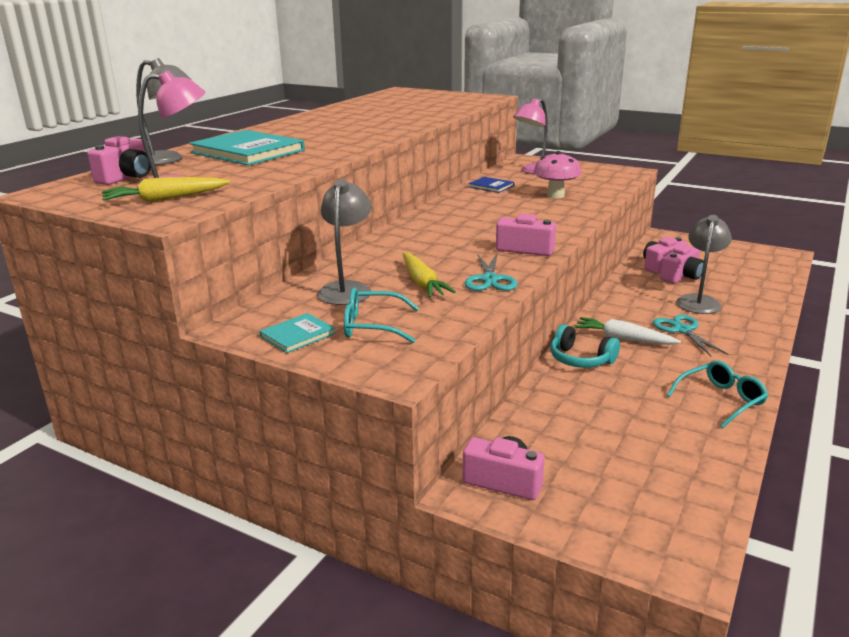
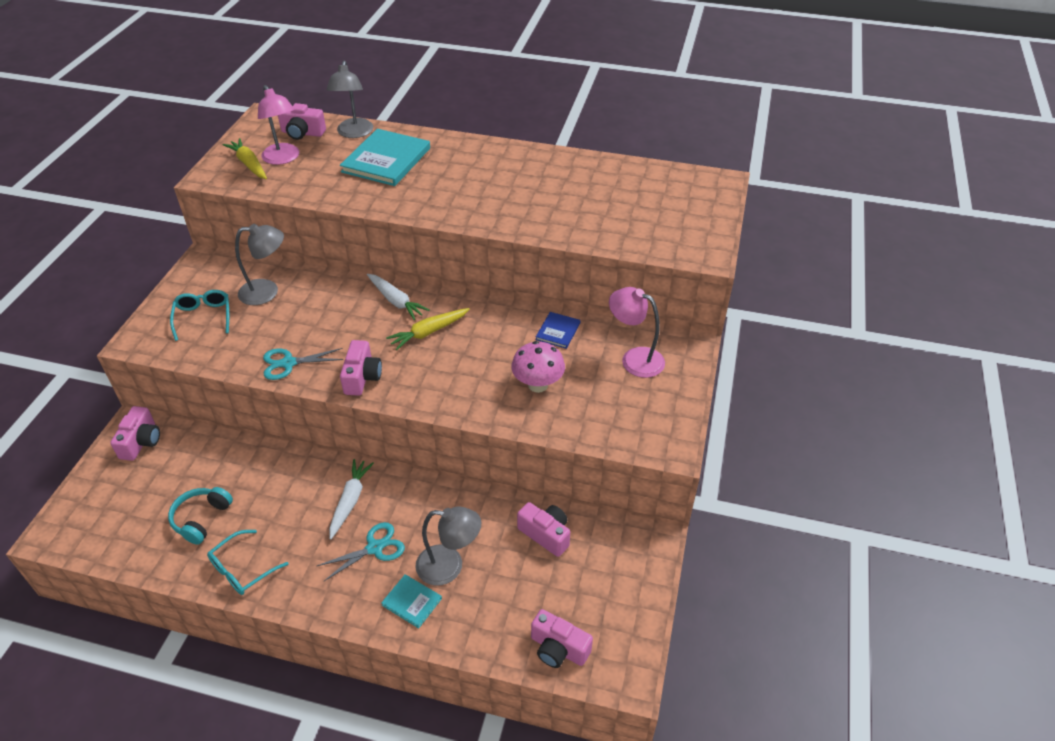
camera: 75 degrees right, 20 degrees up
turquoise book [259,313,336,353] -> turquoise book moved to [381,574,442,628]
yellow carrot [403,253,456,297] -> yellow carrot moved to [386,308,470,350]
turquoise headphones [550,324,620,368] -> turquoise headphones moved to [168,487,233,545]
pink camera [660,245,704,283] -> pink camera moved to [531,609,593,668]
turquoise glasses [667,360,768,428] -> turquoise glasses turned 90 degrees clockwise [207,530,289,595]
none -> white carrot [367,274,430,320]

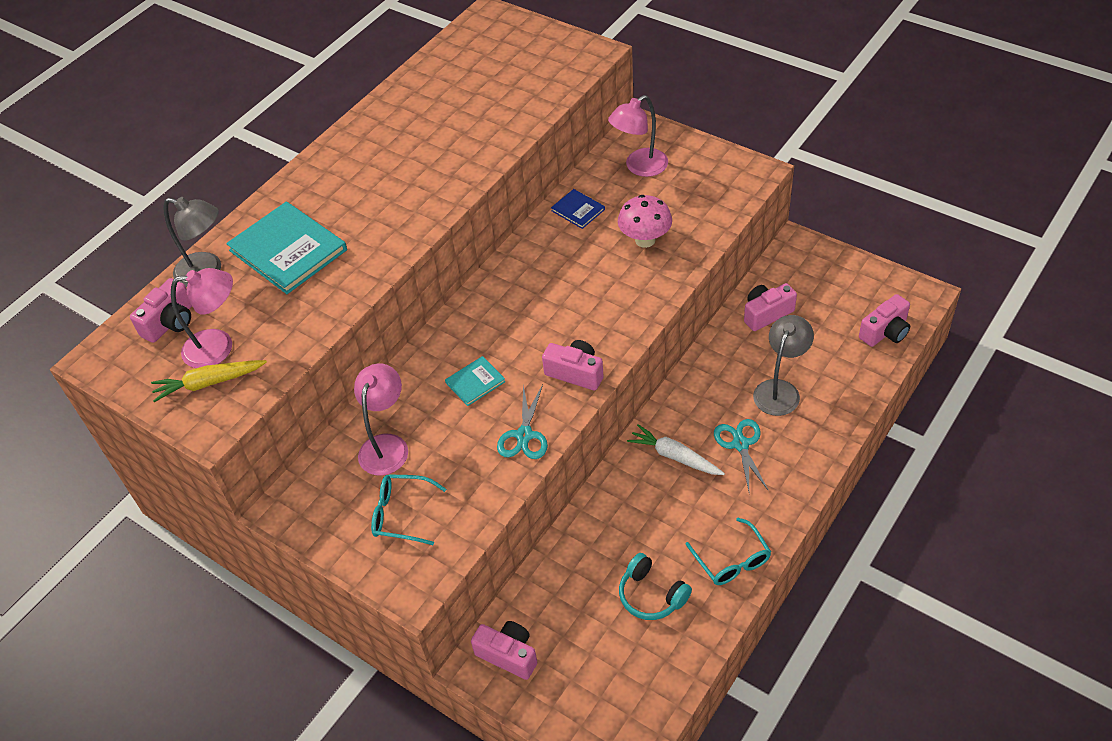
camera: 65 degrees left, 5 degrees up
grey lamp [235,224,284,305] -> pink lamp [354,363,408,476]
white carrot [367,274,430,320] -> none
turquoise book [381,574,442,628] -> turquoise book moved to [445,356,506,406]
yellow carrot [386,308,470,350] -> none

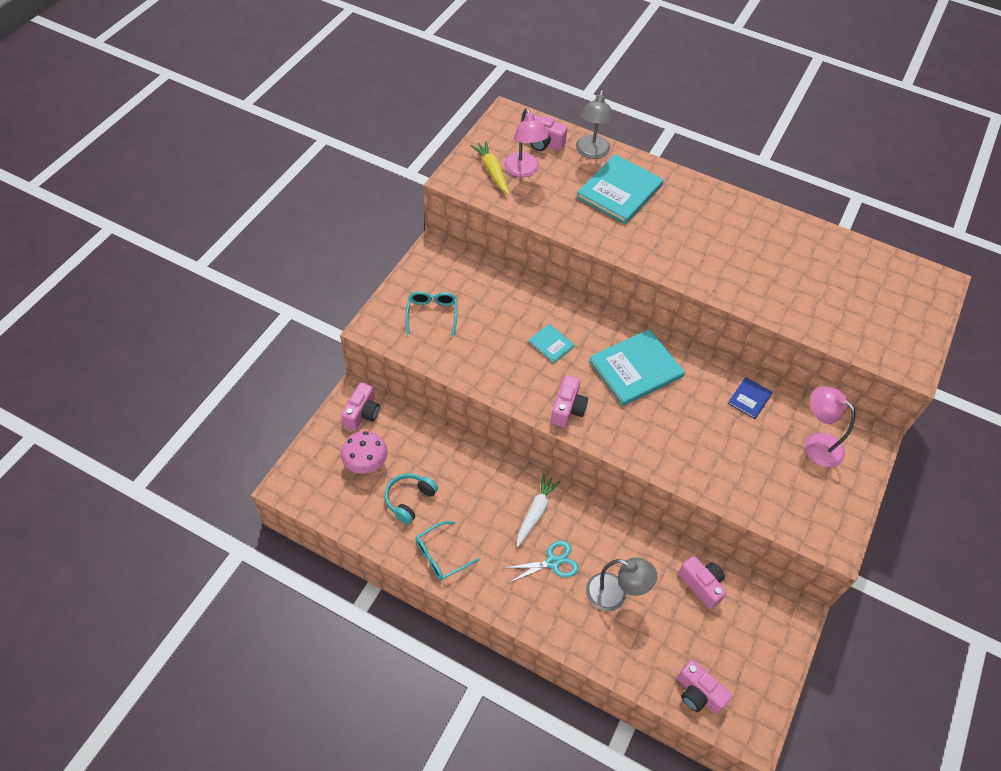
camera: 75 degrees right, 5 degrees up
pink lamp [354,363,408,476] -> none
turquoise scissors [497,384,548,459] -> none
pink mushroom [618,195,672,248] -> pink mushroom moved to [341,431,388,474]
none -> turquoise book [589,329,685,406]

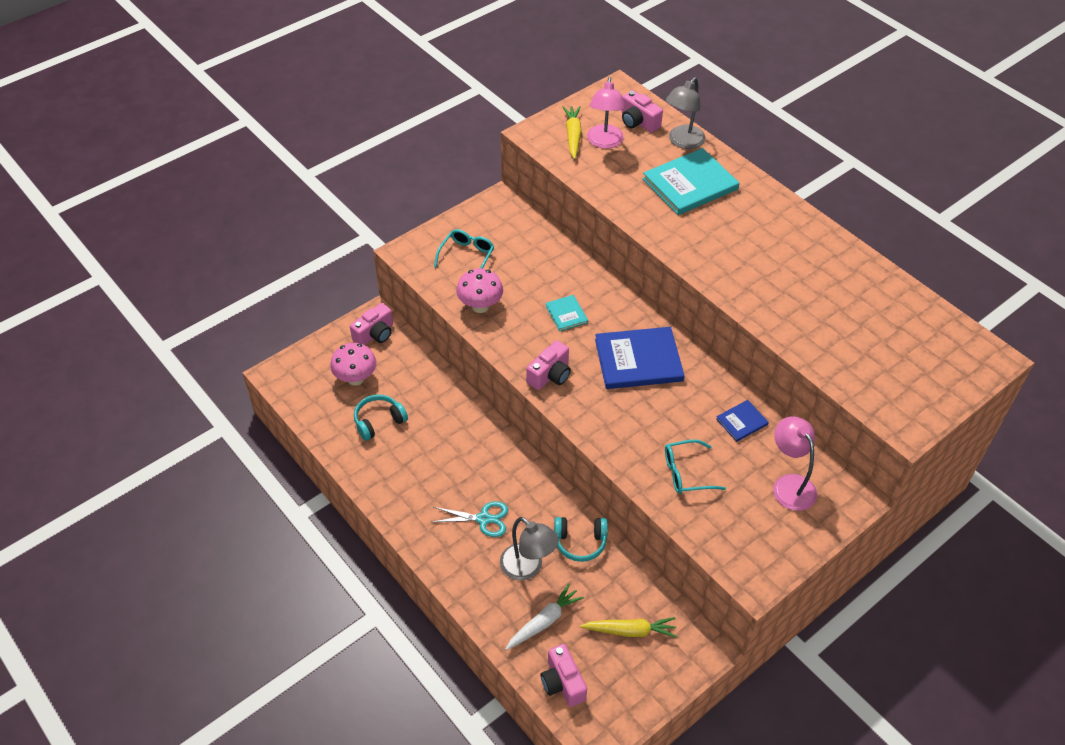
camera: 25 degrees right, 5 degrees down
turquoise glasses [415,521,480,581] -> turquoise glasses moved to [665,439,726,494]
white carrot [517,474,561,547] -> white carrot moved to [506,583,584,650]
turquoise book [589,329,685,406] -> blue book [595,327,685,389]
pink camera [678,556,727,609] -> none
none -> pink mushroom [456,268,503,313]
none -> turquoise headphones [554,517,608,562]
none -> yellow carrot [580,617,677,638]

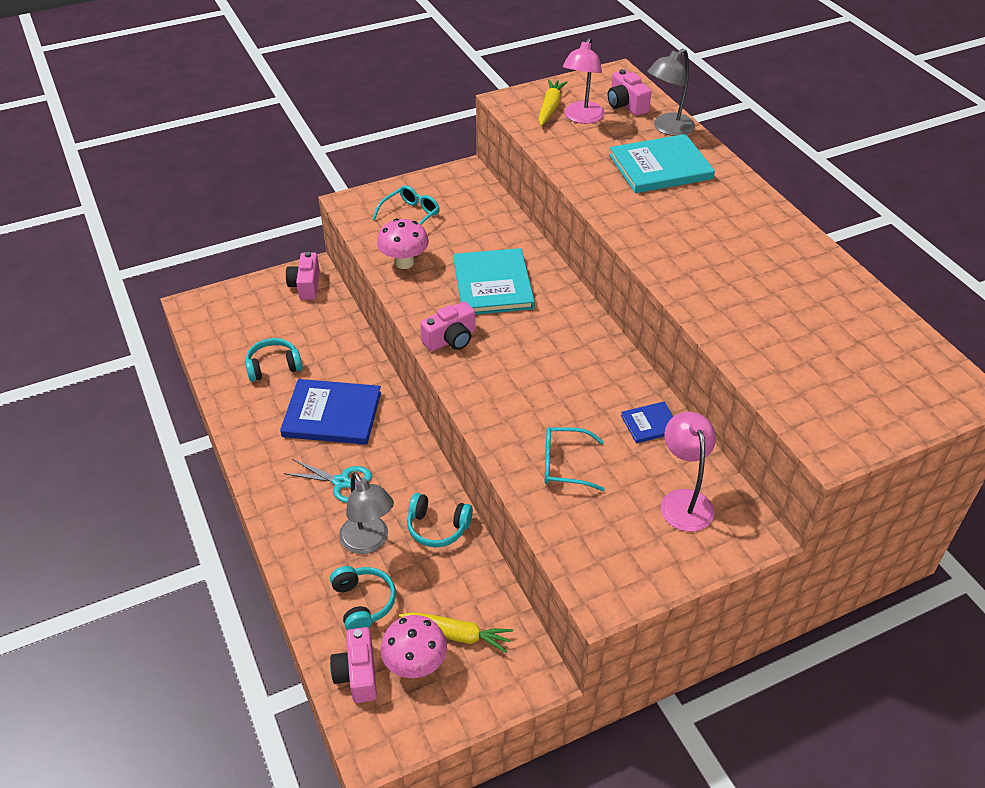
camera: 15 degrees right, 5 degrees down
pink mushroom [330,343,376,386] -> pink mushroom moved to [380,615,447,678]
pink camera [350,303,393,345] -> pink camera turned 120 degrees clockwise [286,252,320,300]
white carrot [506,583,584,650] -> turquoise headphones [330,566,396,630]
turquoise book [545,295,588,332] -> turquoise book [454,248,535,314], size x2.03
blue book [595,327,685,389] -> blue book moved to [280,379,381,445]

